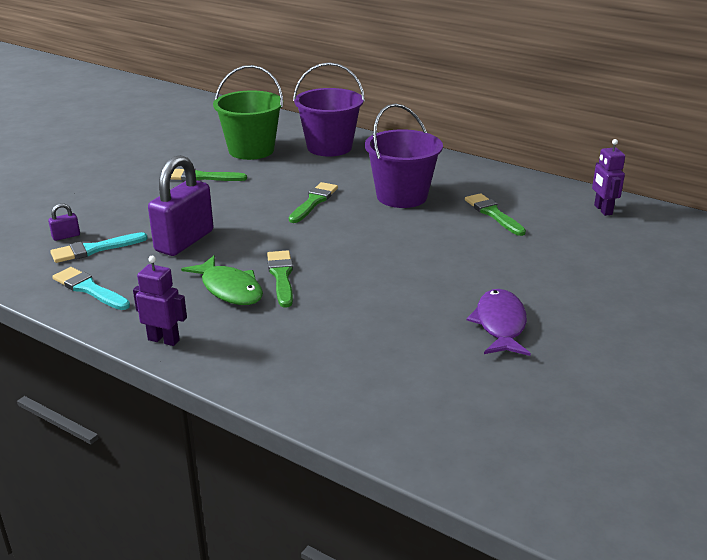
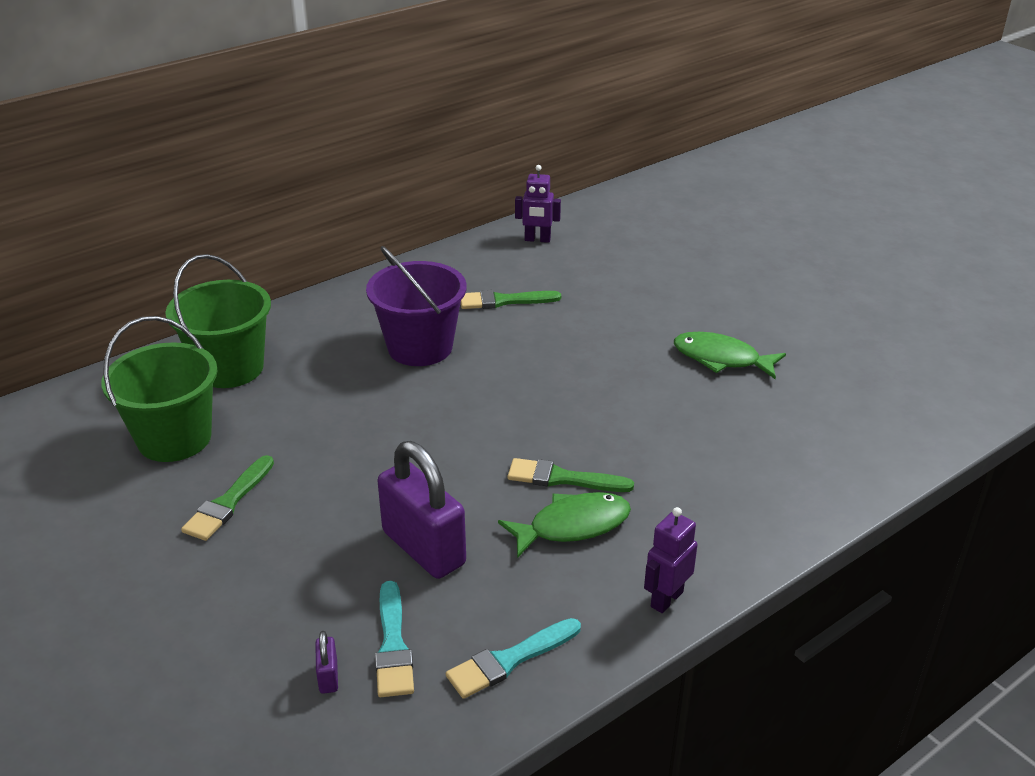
camera: 70 degrees left, 5 degrees up
green brush [289,182,338,223] -> none
purple bucket [293,62,365,157] -> green bucket [165,254,271,388]
purple fish [467,289,531,356] -> green fish [674,332,786,379]

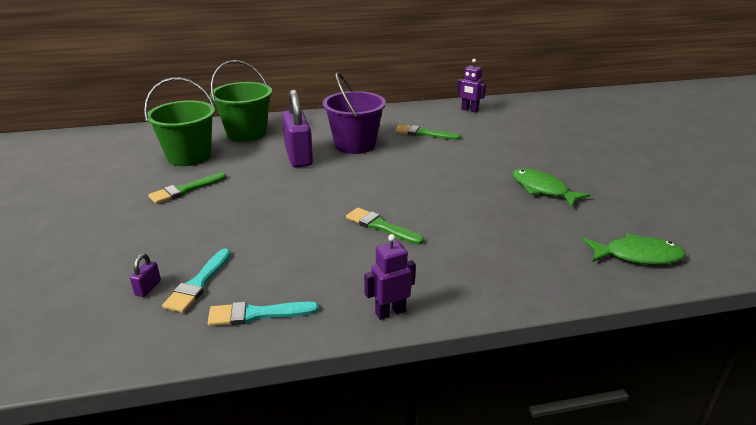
camera: 25 degrees right, 5 degrees down
purple padlock [378,441,466,579] -> purple padlock moved to [282,89,313,168]
green fish [498,492,631,558] -> green fish moved to [583,233,686,265]

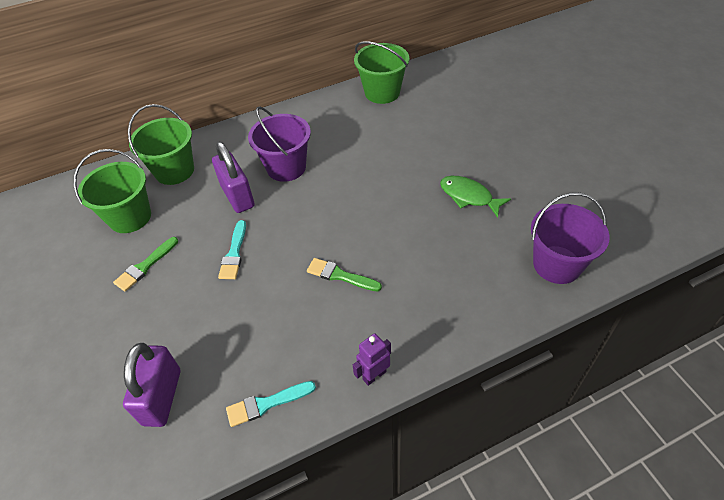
camera: 10 degrees left, 20 degrees up
purple padlock [130,254,161,297] -> purple padlock [123,343,180,427], size x2.47
turquoise brush [162,249,231,313] -> turquoise brush moved to [218,220,246,279]
green brush [395,125,461,140] -> none
purple robot [457,59,486,113] -> green bucket [354,41,409,104]
green fish [583,233,686,265] -> purple bucket [531,192,610,284]

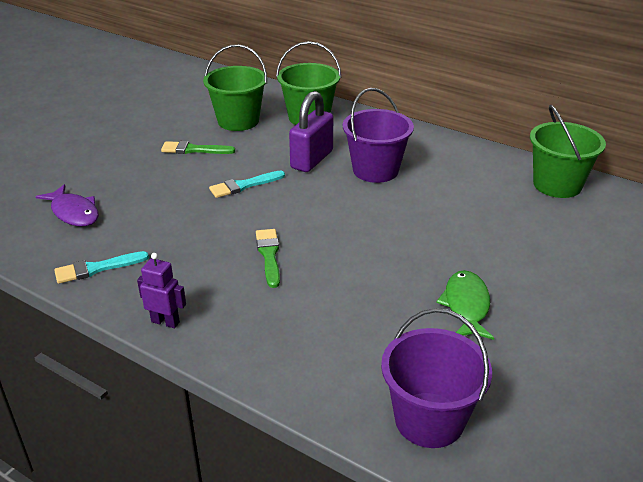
camera: 55 degrees right, 15 degrees down
purple padlock [123,343,180,427] -> purple fish [35,184,99,226]
turquoise brush [226,381,316,427] -> turquoise brush turned 60 degrees counterclockwise [54,251,149,284]

